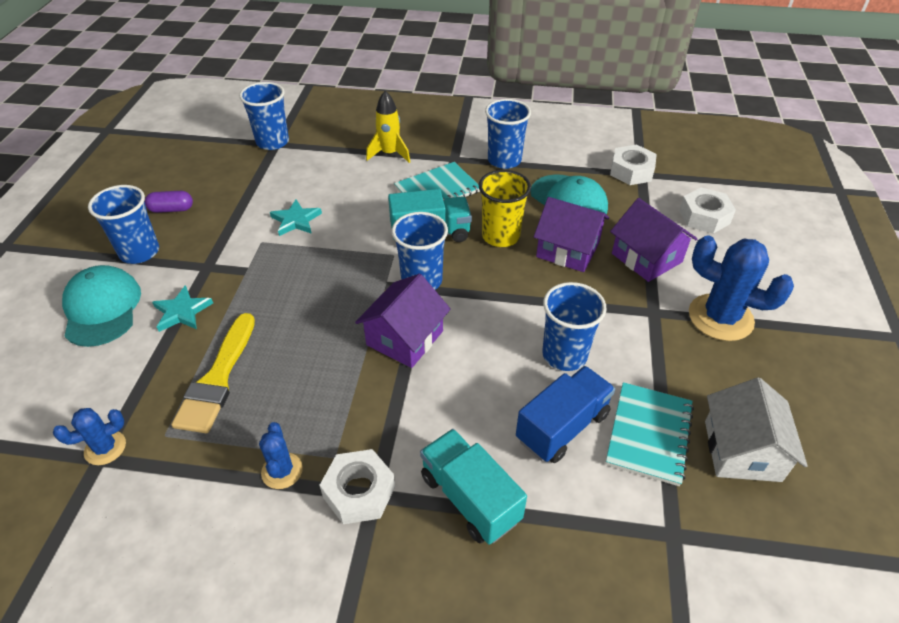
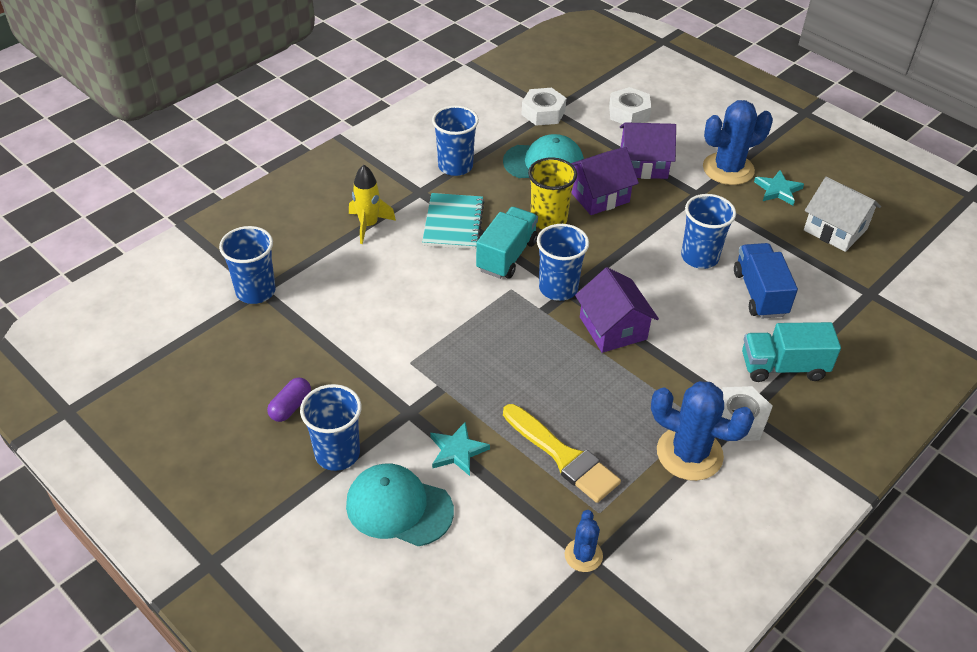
camera: 55 degrees left, 0 degrees up
blue cactus [259,422,303,489] -> blue cactus [651,381,754,481], size x1.88
turquoise star [270,199,322,236] -> turquoise star moved to [754,170,804,205]
turquoise notebook [606,382,694,486] -> none

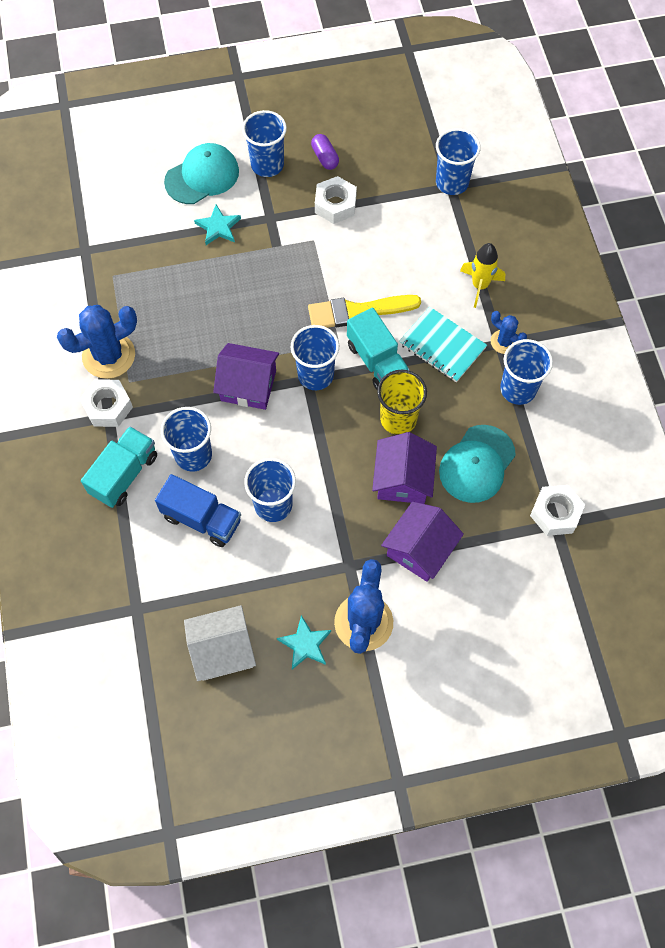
camera: 125 degrees right, 20 degrees up
yellow brush [503,404,621,503] -> yellow brush moved to [308,295,421,328]
blue cactus [565,510,603,572] -> blue cactus moved to [491,311,527,354]
white nut [609,87,651,124] -> white nut moved to [315,176,357,224]
none -> blue cup [161,407,212,472]

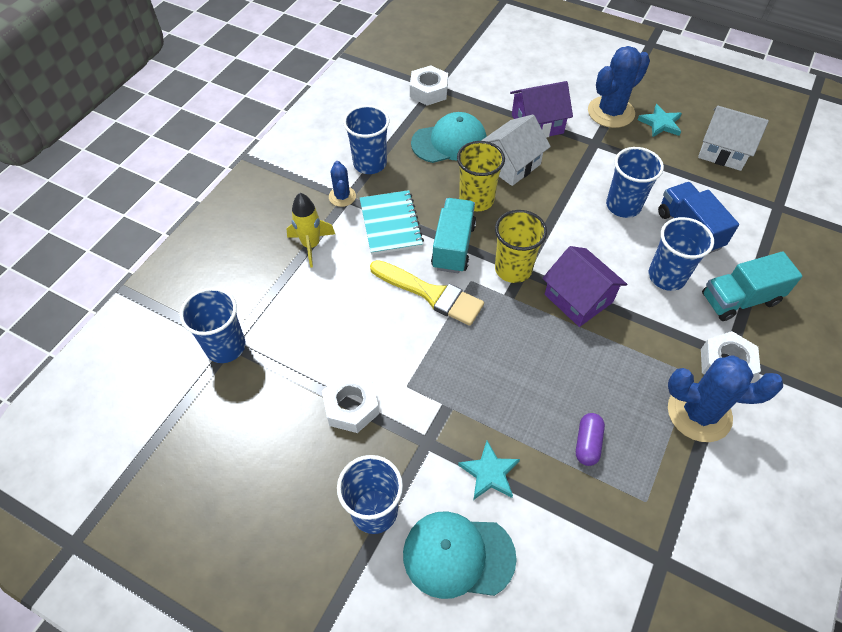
camera: 140 degrees left, 10 degrees down
blue cup [291,325,339,390] -> yellow cup [495,210,547,283]
purple capsule [311,134,339,170] -> purple capsule moved to [576,413,605,466]
purple house [372,432,437,504] -> white house [481,114,551,186]

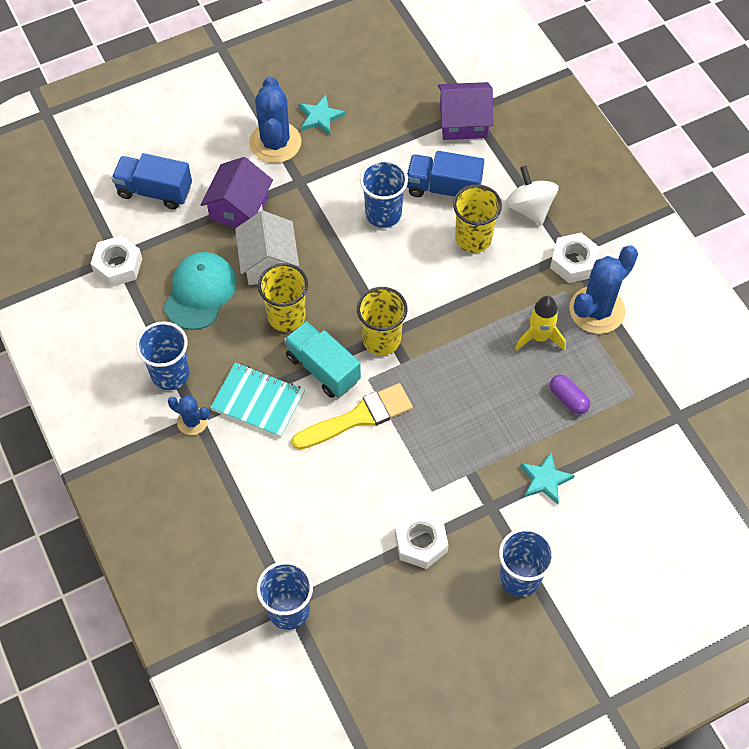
camera: 55 degrees left, 5 degrees up
yellow rocket [287,193,335,268] -> yellow rocket moved to [515,296,566,351]
turquoise cap [403,511,517,599] -> none
purple house [542,246,627,327] -> purple house moved to [438,82,493,140]
blue cup [648,217,714,291] -> yellow cup [453,185,502,253]
white house [698,106,769,171] -> none
turquoise truck [702,251,802,321] -> white spinning top [506,166,559,225]
none -> blue truck [111,153,192,209]

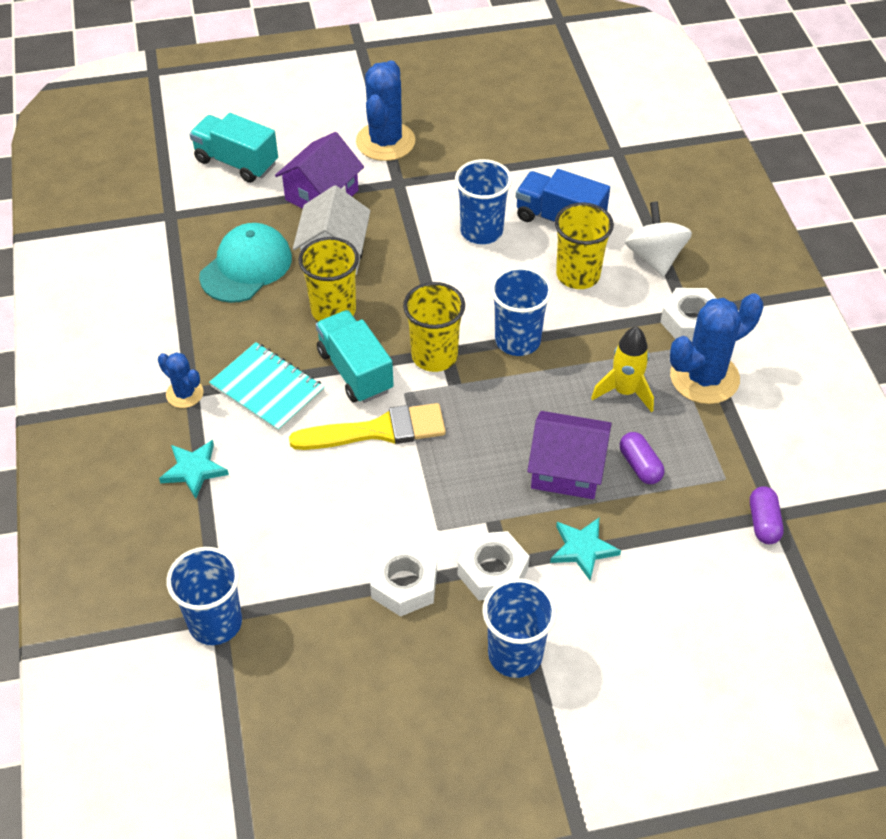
camera: 15 degrees right, 10 degrees down
white nut [90,235,142,287] -> white nut moved to [458,531,529,600]
blue truck [111,153,192,209] -> turquoise truck [189,113,278,183]
blue cup [136,321,189,390] -> blue cup moved to [491,267,552,356]
turquoise star [299,95,345,135] -> turquoise star moved to [159,440,229,499]
purple house [438,82,493,140] -> purple house moved to [527,411,612,499]
none -> purple capsule [750,486,784,544]

